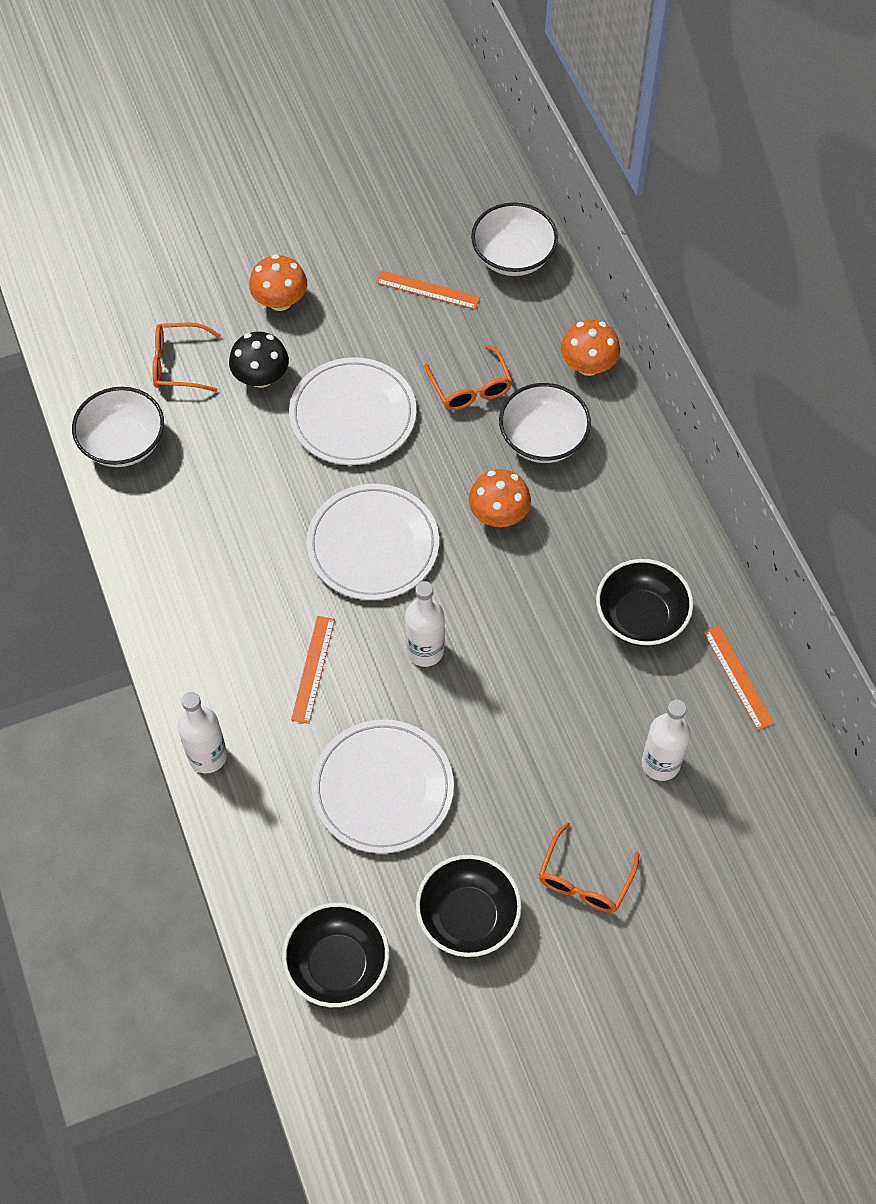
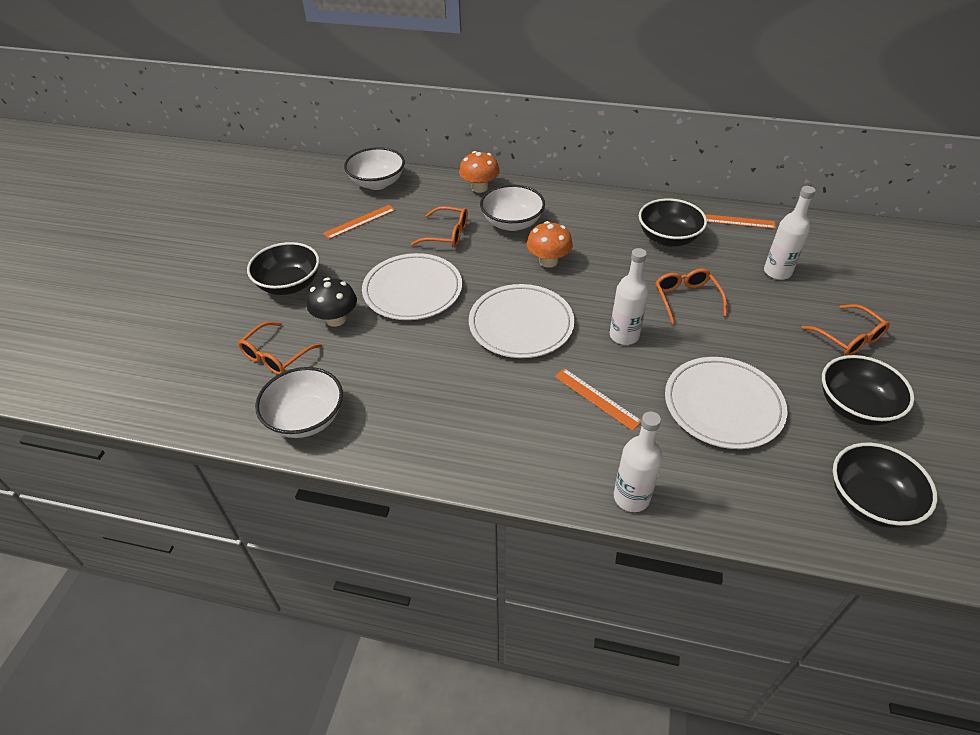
camera: 55 degrees left, 15 degrees down
orange mushroom [249,254,307,311] -> black bowl [247,242,319,295]
none -> orange glasses [655,269,727,325]

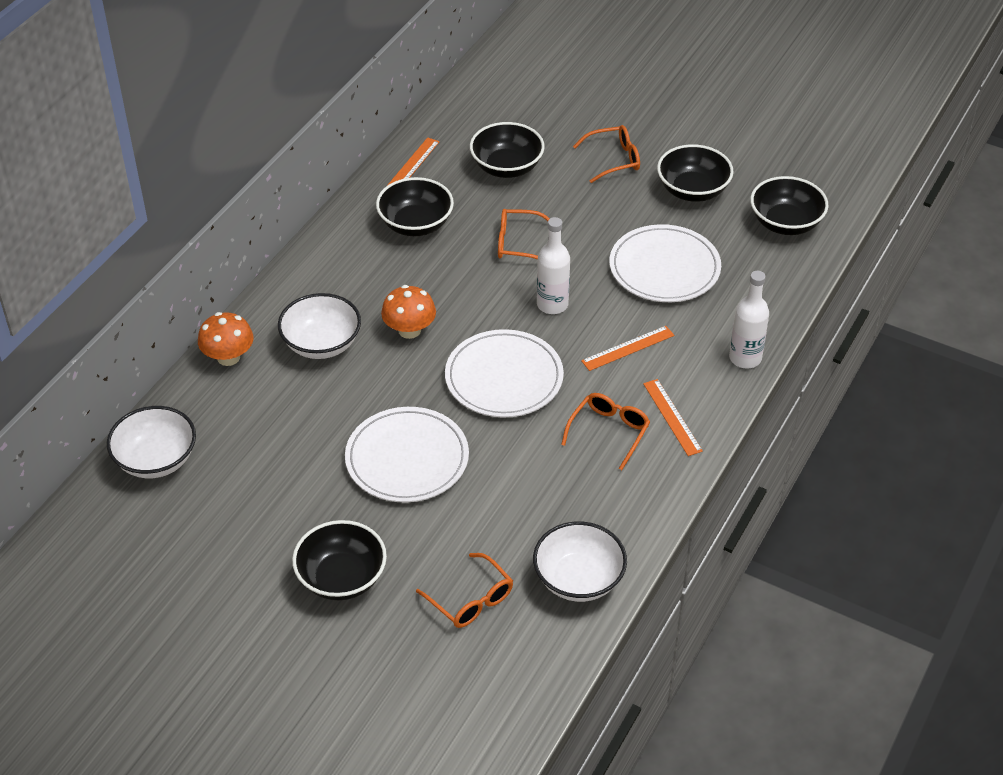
camera: 75 degrees left, 0 degrees up
black mushroom [307,278,357,327] -> none
orange ruler [323,205,395,239] -> orange ruler moved to [643,379,703,456]
orange glasses [411,206,468,247] -> orange glasses moved to [561,393,650,470]
white bottle [764,186,816,280] -> black bowl [470,122,545,178]

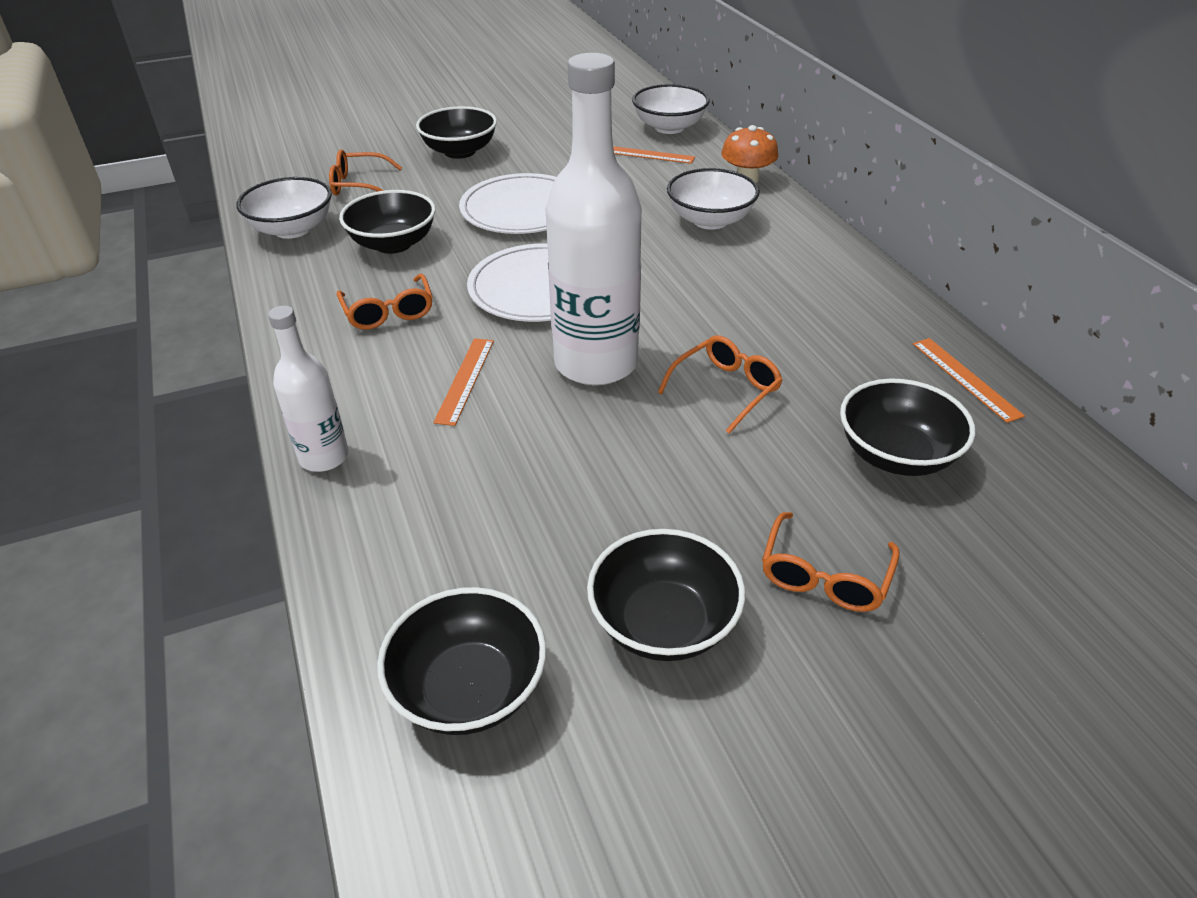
camera: 130 degrees right, 5 degrees down
black bowl [376,177,454,236] -> black bowl moved to [339,190,436,254]
orange mushroom [381,285,436,339] -> none
white bottle [537,217,570,314] -> white bottle [546,53,642,386], size x1.91
white plate [609,224,721,302] -> none
orange ruler [643,379,703,456] -> orange ruler moved to [613,146,695,164]

